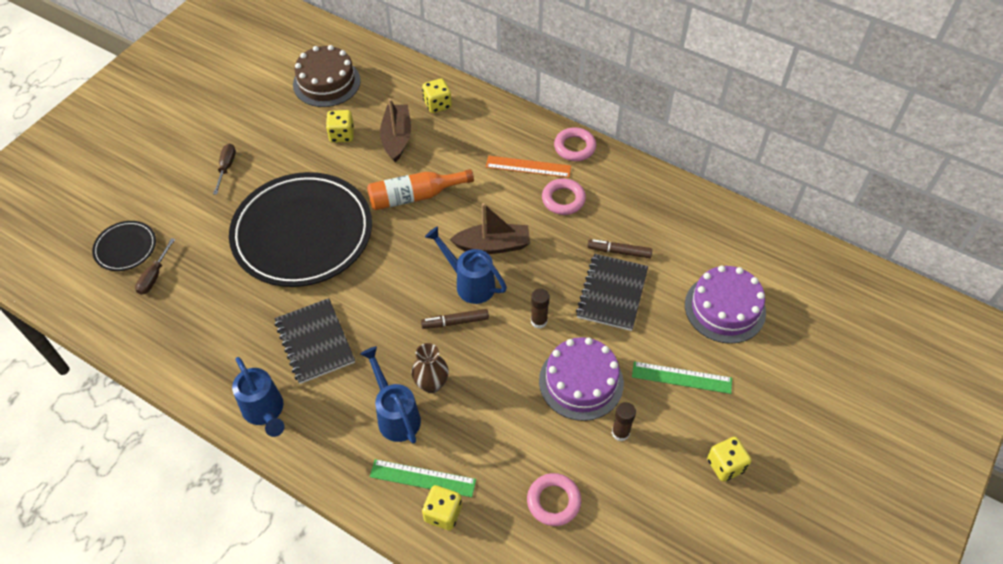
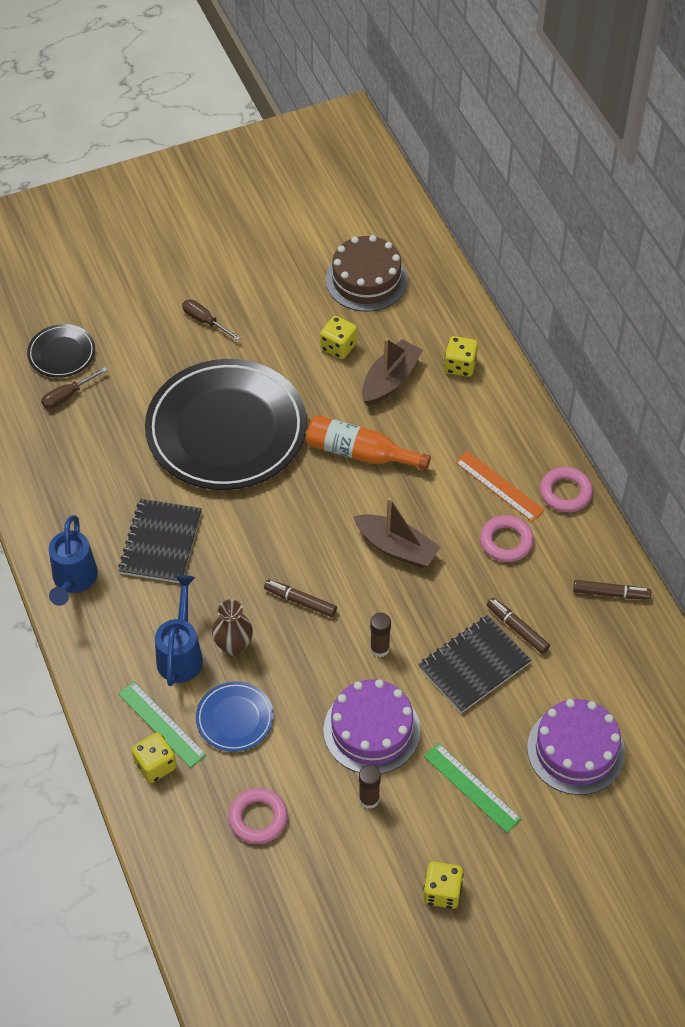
camera: 35 degrees right, 0 degrees up
brown screwdriver [213,143,236,195] -> brown screwdriver turned 90 degrees counterclockwise [182,299,240,341]
blue watering can [425,226,507,304] -> none
none -> blue plate [196,682,274,752]
none -> brown marker [573,580,651,600]

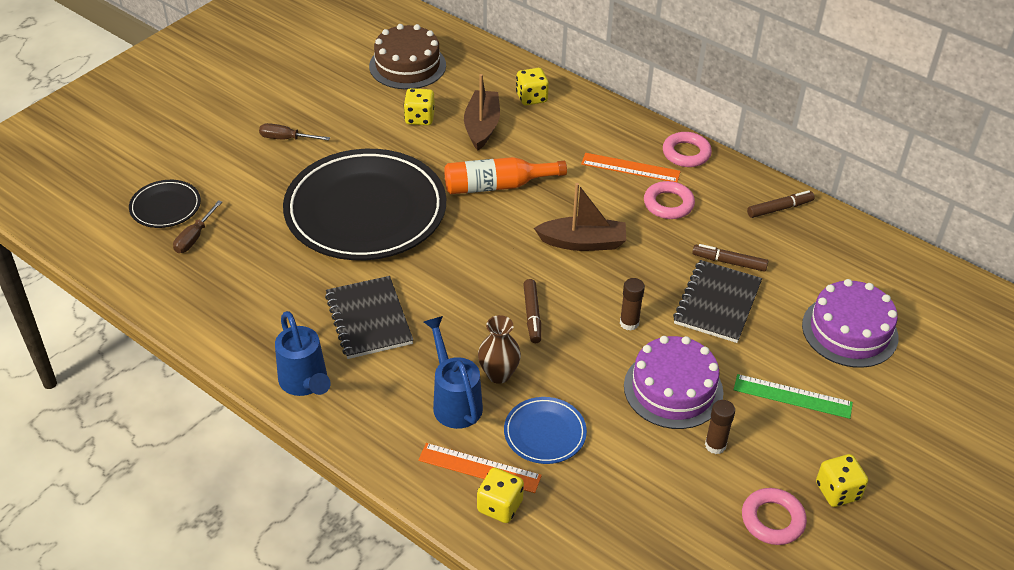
camera: 30 degrees left, 10 degrees down
green ruler [118,681,206,768] -> orange ruler [418,443,542,493]
pink ring [228,788,288,844] -> pink ring moved to [742,488,807,545]
brown marker [264,580,337,617] -> brown marker turned 90 degrees counterclockwise [523,279,541,343]

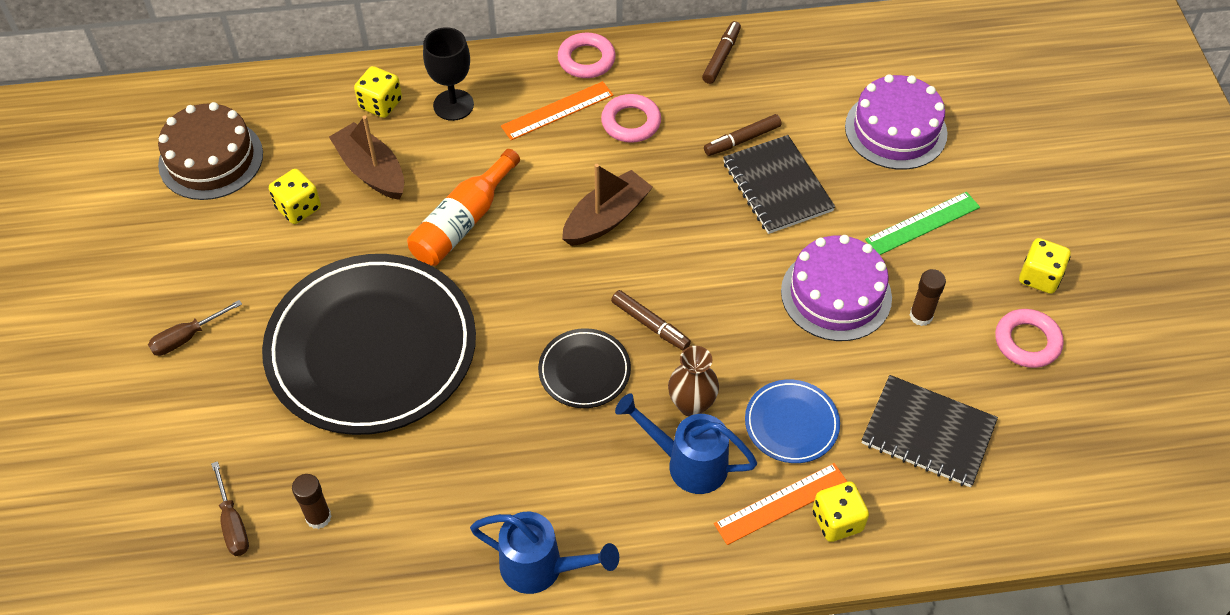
camera: 45 degrees left, 10 degrees up
black plate [129,180,201,228] -> black plate moved to [538,328,631,408]
black notebook [325,276,413,359] -> black notebook moved to [862,375,998,487]
brown glue stick [620,278,645,331] -> brown glue stick moved to [292,474,332,529]
none -> black goblet [423,27,474,121]

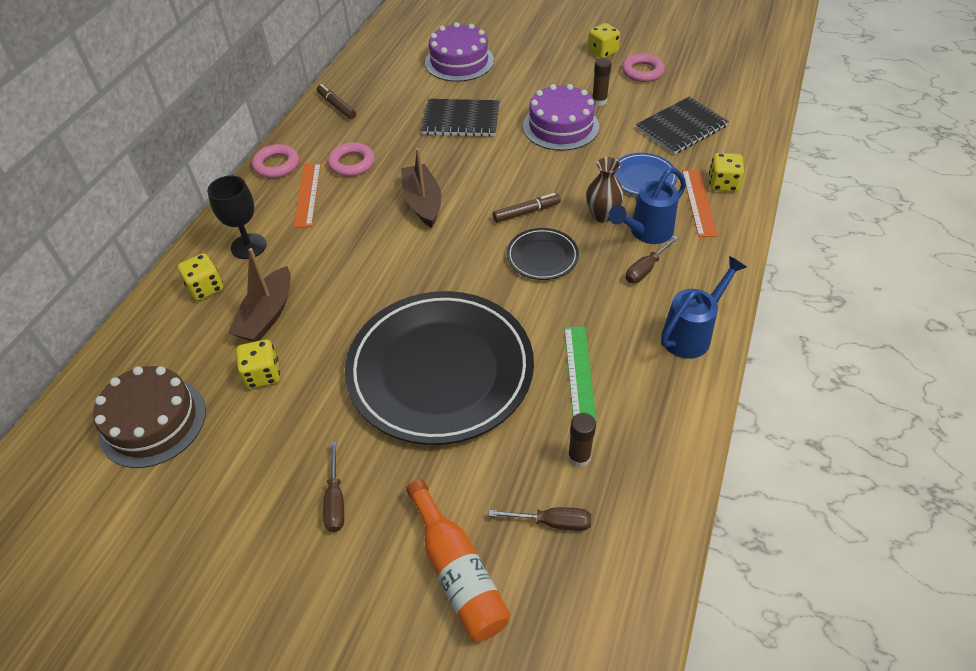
camera: 60 degrees left, 5 degrees down
brown boat [329,115,404,200] -> brown boat turned 60 degrees counterclockwise [228,248,291,342]
orange bottle [407,149,520,266] -> orange bottle moved to [406,479,510,642]
brown marker [704,114,782,156] -> none
green ruler [865,192,980,255] -> green ruler moved to [564,326,597,423]
none -> brown screwdriver [626,236,678,283]

